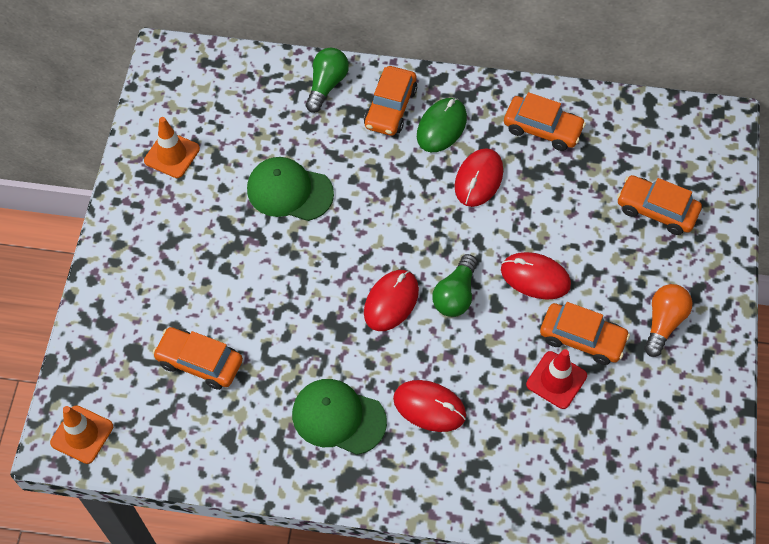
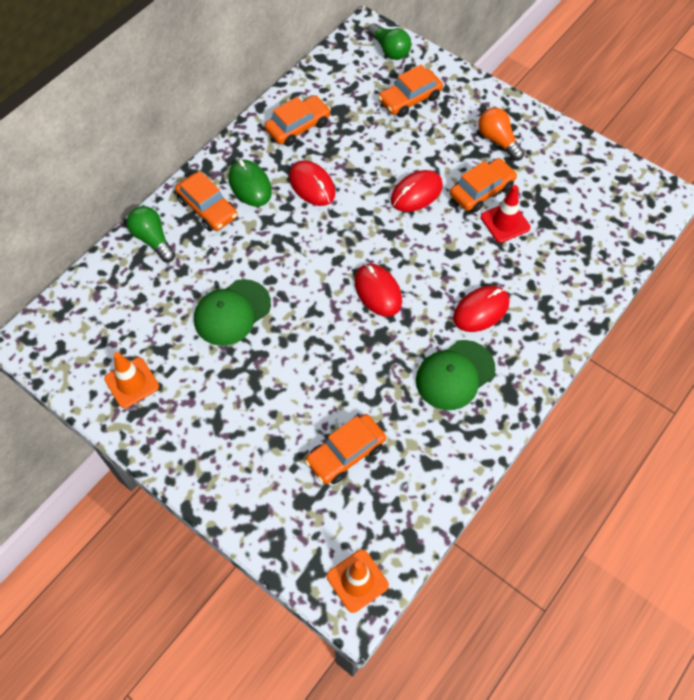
camera: 60 degrees left, 0 degrees up
green light bulb [432,254,477,317] -> green light bulb moved to [368,23,411,60]

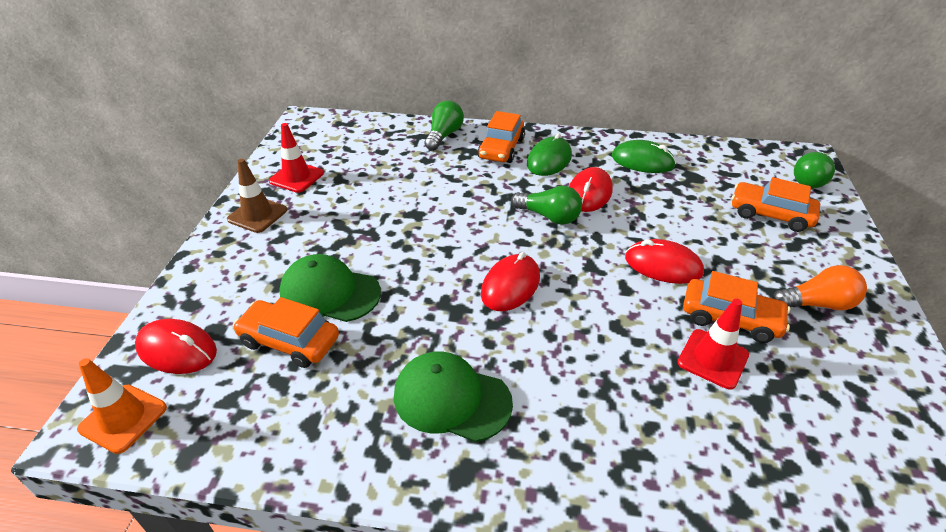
camera: 60 degrees right, 20 degrees down
orange traffic cone [104,352,159,408] -> red traffic cone [269,123,324,193]
green cap [194,279,271,346] -> green cap moved to [279,254,381,322]
orange car [265,95,331,146] -> green mouse [612,140,676,173]
red mouse [453,286,509,332] -> red mouse moved to [135,319,217,374]
orange light bulb [478,108,524,161] -> orange light bulb turned 60 degrees clockwise [772,265,867,310]
none -> brown traffic cone [227,159,287,233]
none -> green light bulb [511,186,582,225]

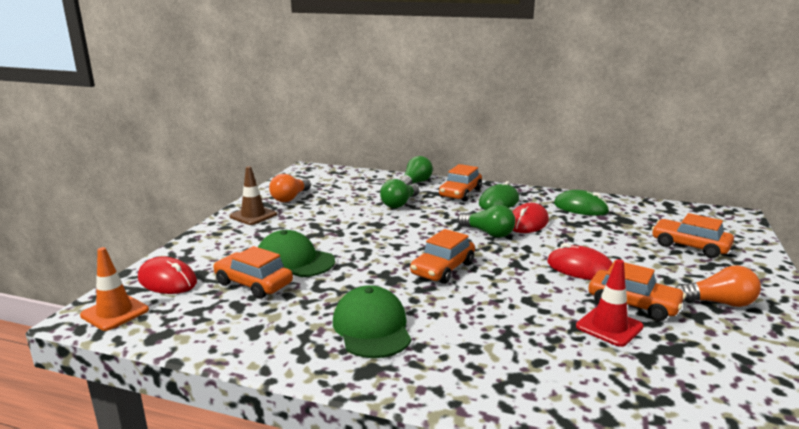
camera: 10 degrees right, 20 degrees down
red traffic cone [269,123,324,193] -> orange light bulb [269,174,311,202]
green cap [394,351,513,442] -> green cap turned 45 degrees clockwise [333,285,411,358]
red mouse [481,252,540,311] -> orange car [410,229,475,284]
green light bulb [794,149,835,188] -> green light bulb moved to [380,179,419,208]

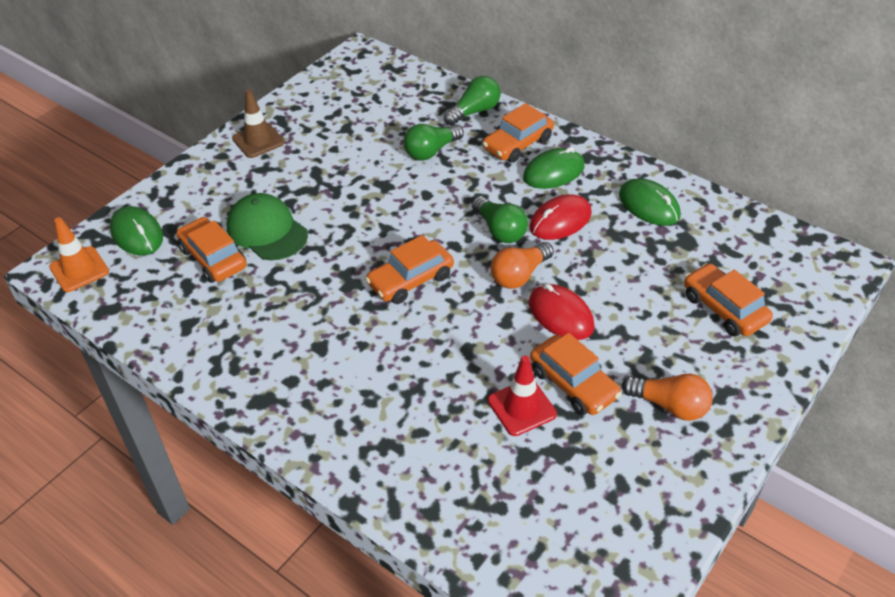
camera: 20 degrees right, 25 degrees up
red mouse [138,256,197,294] -> green mouse [110,206,163,256]
orange light bulb [269,174,311,202] -> orange light bulb moved to [491,242,554,289]
green cap [333,285,411,358] -> none

